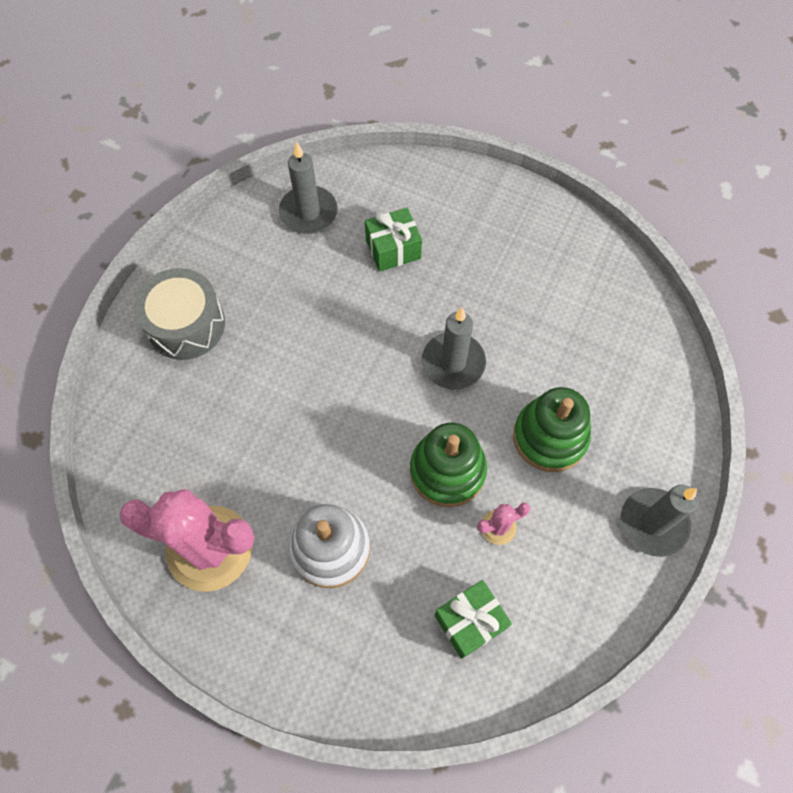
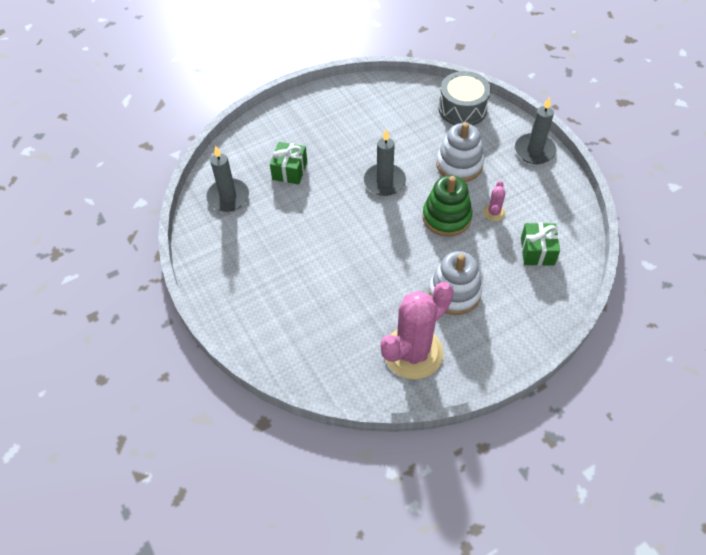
camera: 55 degrees left, 10 degrees down
grey drum [134,268,225,360] -> grey drum moved to [439,71,491,126]
green stacking toy [513,387,591,472] -> white stacking toy [436,122,484,182]

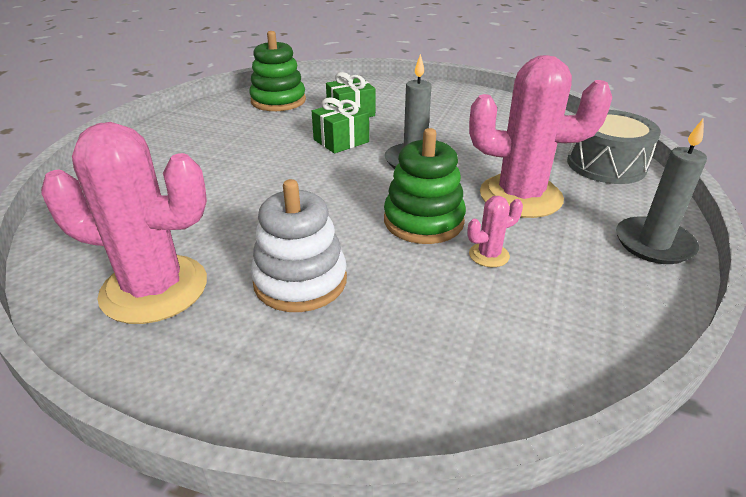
camera: 50 degrees right, 20 degrees down
grey candle [206,145,249,212] -> green stacking toy [249,31,306,111]
white stacking toy [436,122,484,182] -> pink cactus [469,55,612,218]
green gift [521,223,560,266] -> green gift moved to [312,97,369,153]

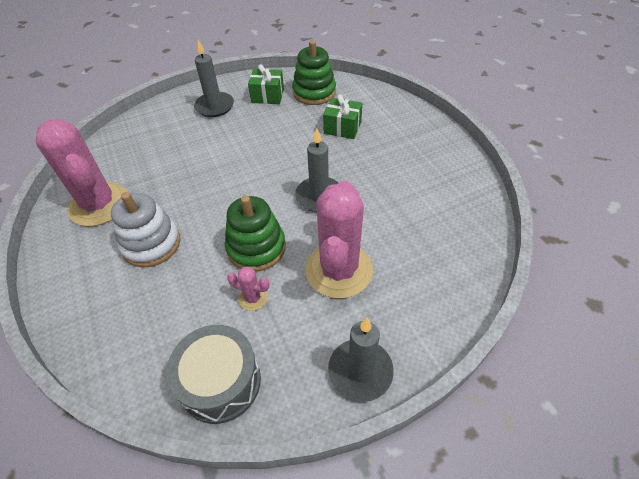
camera: 45 degrees right, 15 degrees up
green gift [312,97,369,153] -> green gift moved to [248,64,284,104]
pink cactus [469,55,612,218] -> pink cactus turned 45 degrees clockwise [305,180,373,298]
grey drum [567,110,661,184] -> grey drum moved to [166,325,261,424]
none -> grey candle [194,40,234,117]

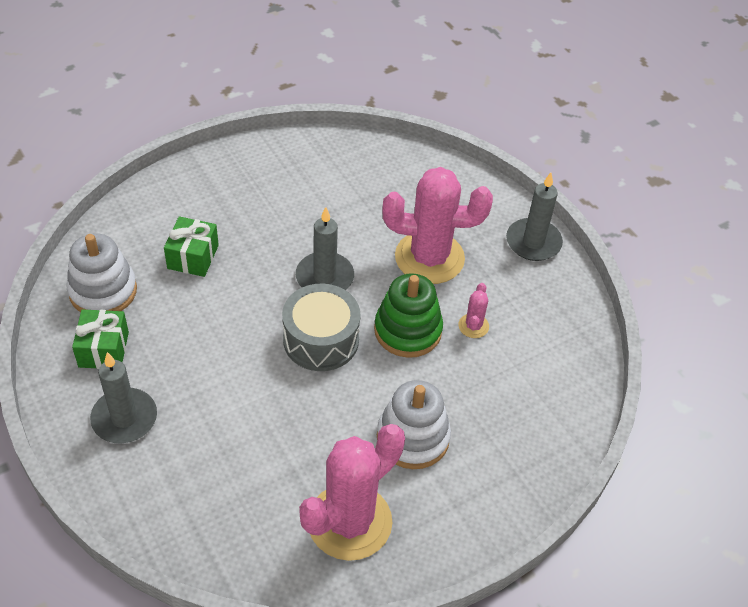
camera: 100 degrees left, 0 degrees up
grey drum [166,325,261,424] -> grey drum moved to [282,284,361,371]
green stacking toy [292,40,336,105] -> white stacking toy [66,233,137,312]

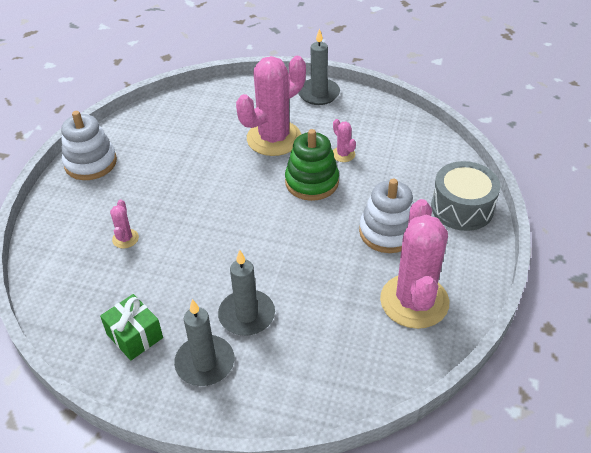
camera: 40 degrees left, 5 degrees down
white stacking toy [66,233,137,312] -> white stacking toy moved to [61,111,117,180]
green gift [164,216,219,277] -> pink cactus [110,200,139,248]
grey drum [282,284,361,371] -> grey drum moved to [431,161,500,231]
grey candle [296,207,354,290] -> grey candle moved to [218,250,275,336]

